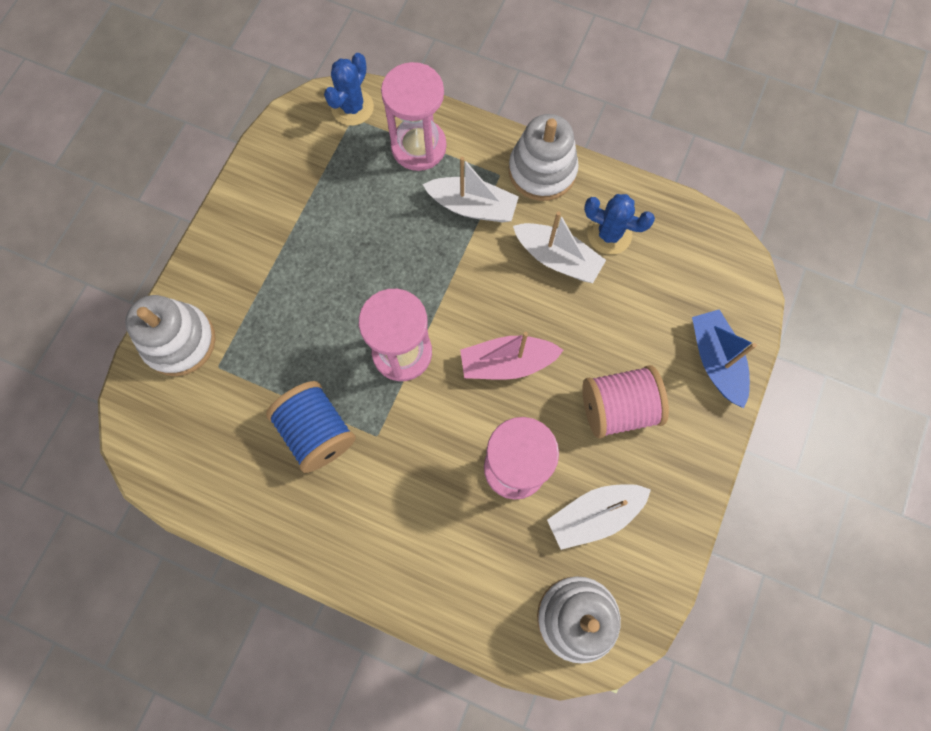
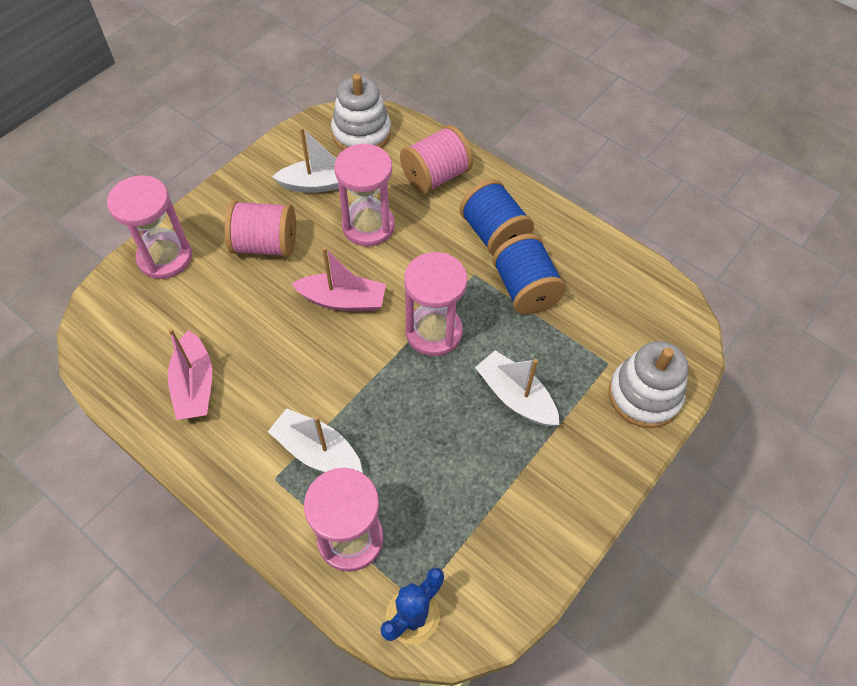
camera: 165 degrees left, 15 degrees down
white stacking toy [509,114,579,201] -> none
white boat [513,211,606,283] -> white boat moved to [475,350,560,427]
blue cactus [584,194,655,255] -> pink boat [168,328,212,420]
blue boat [692,309,757,408] -> pink hourglass [107,175,192,279]
none -> pink spool [400,125,473,194]
none -> blue spool [460,179,534,256]

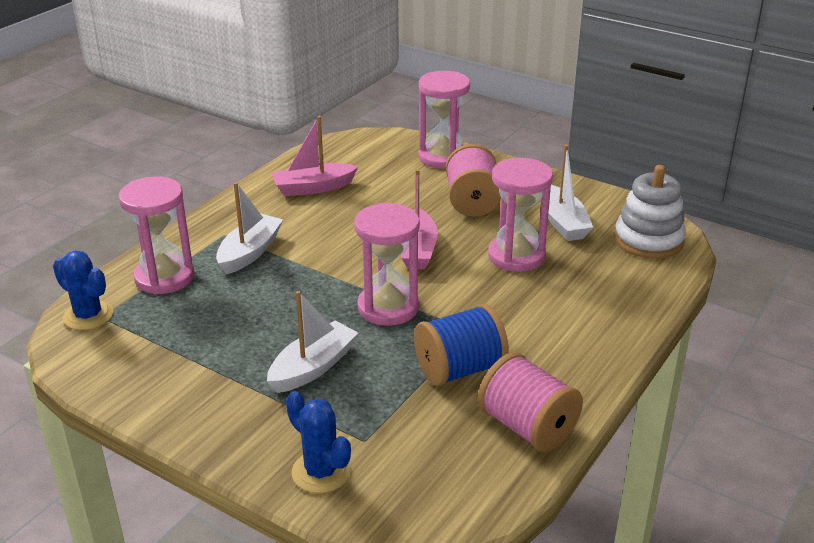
camera: 85 degrees right, 25 degrees down
pink spool [400,125,473,194] -> pink spool moved to [478,352,583,452]
blue spool [460,179,534,256] -> none
white stacking toy [609,341,688,428] -> blue cactus [286,391,351,493]

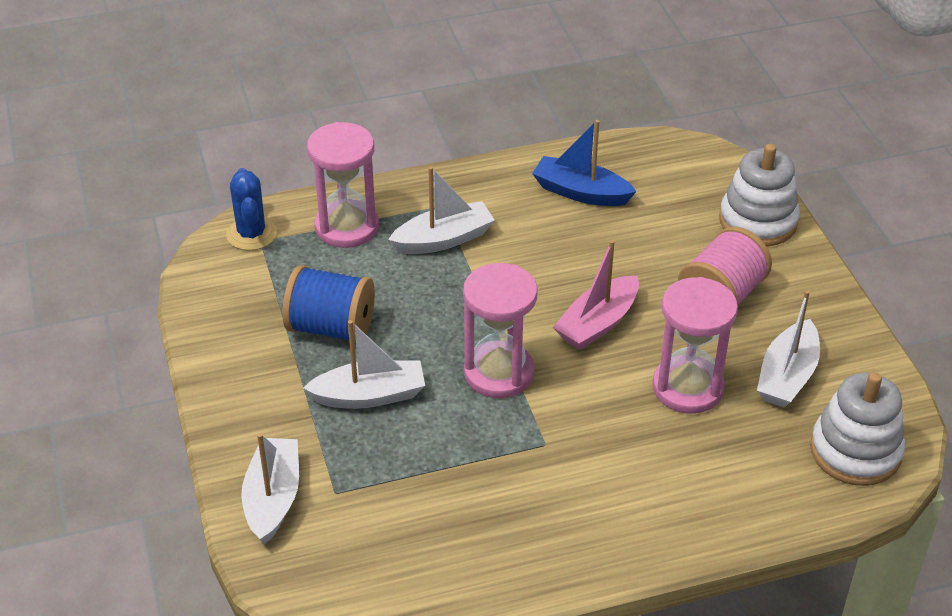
camera: 40 degrees right, 10 degrees up
pink boat [272,116,359,196] -> blue boat [532,120,637,206]
blue cactus [286,391,351,493] -> white boat [241,433,299,544]
blue spool [414,304,509,387] -> blue spool moved to [282,265,375,344]
pink hourglass [419,71,470,169] -> white stacking toy [719,144,800,247]
pink spool [478,352,583,452] -> none

